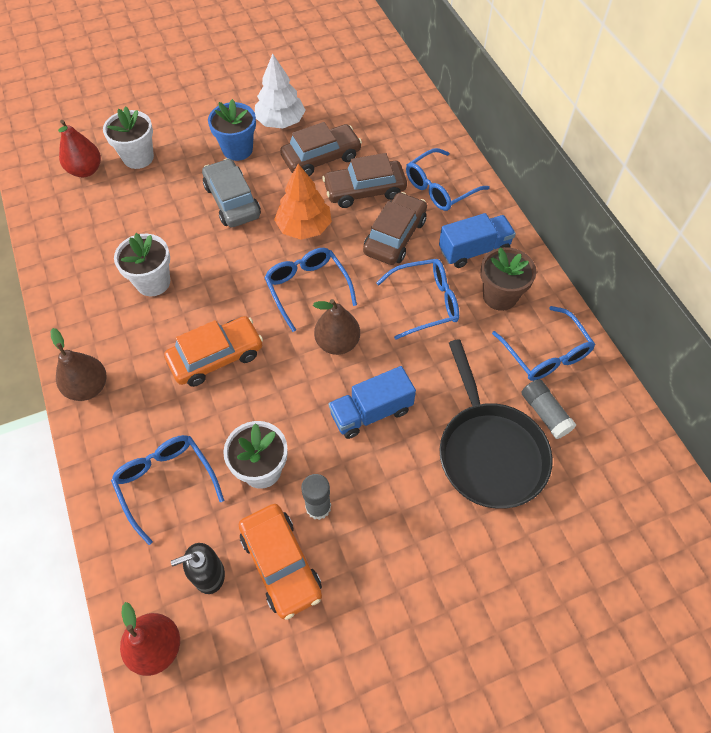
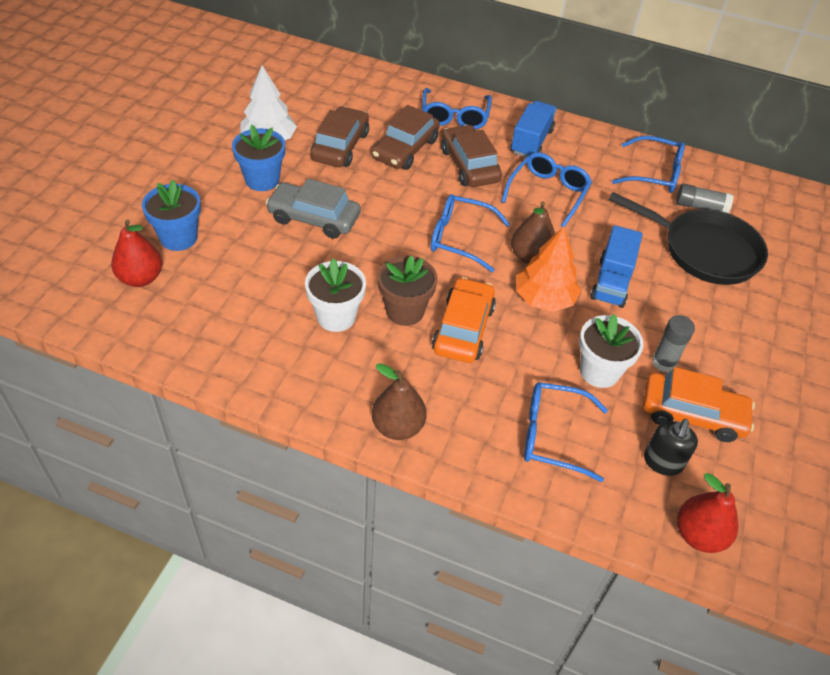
camera: 50 degrees left, 10 degrees down
white flower pot [103,107,154,169] -> blue flower pot [142,180,201,251]
orange tree [274,164,332,240] -> orange tree moved to [516,227,581,312]
brown flower pot [480,247,537,311] -> brown flower pot moved to [377,256,438,326]

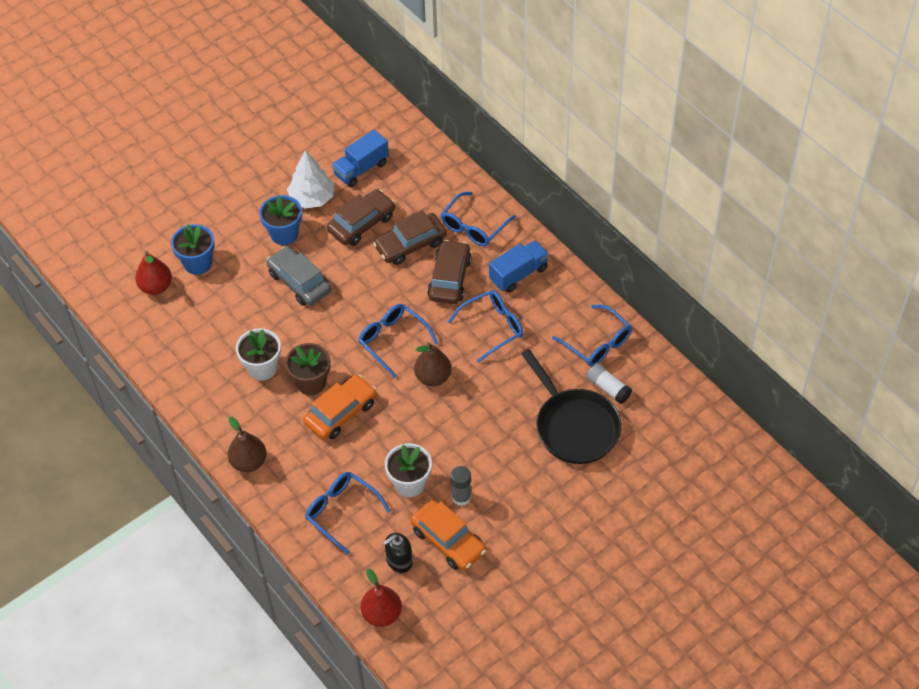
camera: 35 degrees right, 5 degrees up
orange tree [516,227,581,312] -> none
blue truck [590,225,643,308] -> blue truck moved to [332,129,389,187]
grey glue stick [676,184,734,213] -> white glue stick [586,363,632,404]

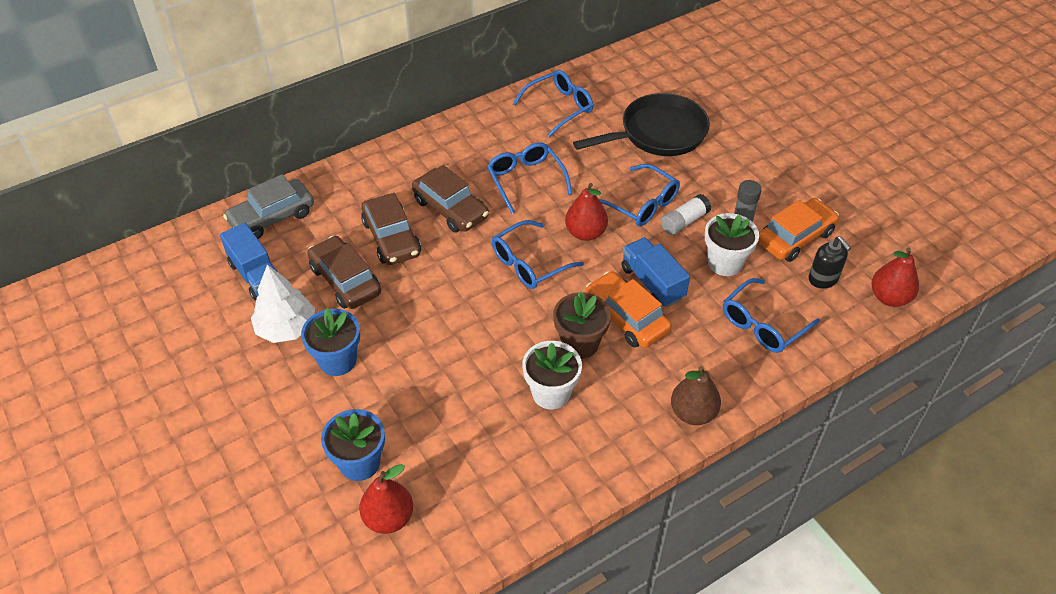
camera: 85 degrees left, 5 degrees down
grey car [266,246,331,306] -> grey car moved to [223,174,314,239]
brown pear [414,342,452,386] -> red pear [565,183,608,241]
brown car [427,240,472,304] -> brown car turned 150 degrees counterclockwise [412,165,489,233]
blue glasses [441,192,516,246] -> blue glasses moved to [599,164,680,226]
blue truck [489,240,549,293] -> blue truck moved to [621,237,690,307]
white glue stick [586,363,632,404] -> white glue stick moved to [661,194,711,235]

